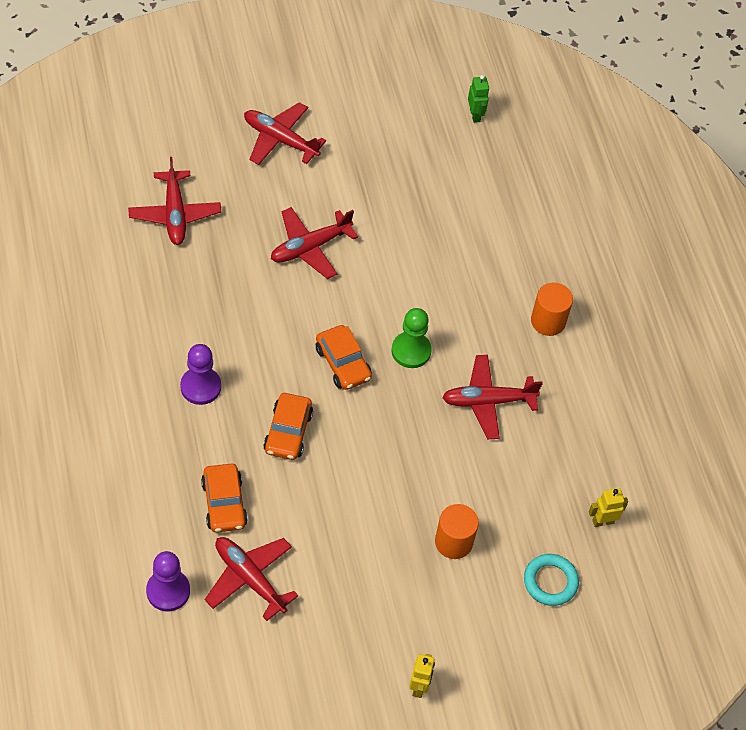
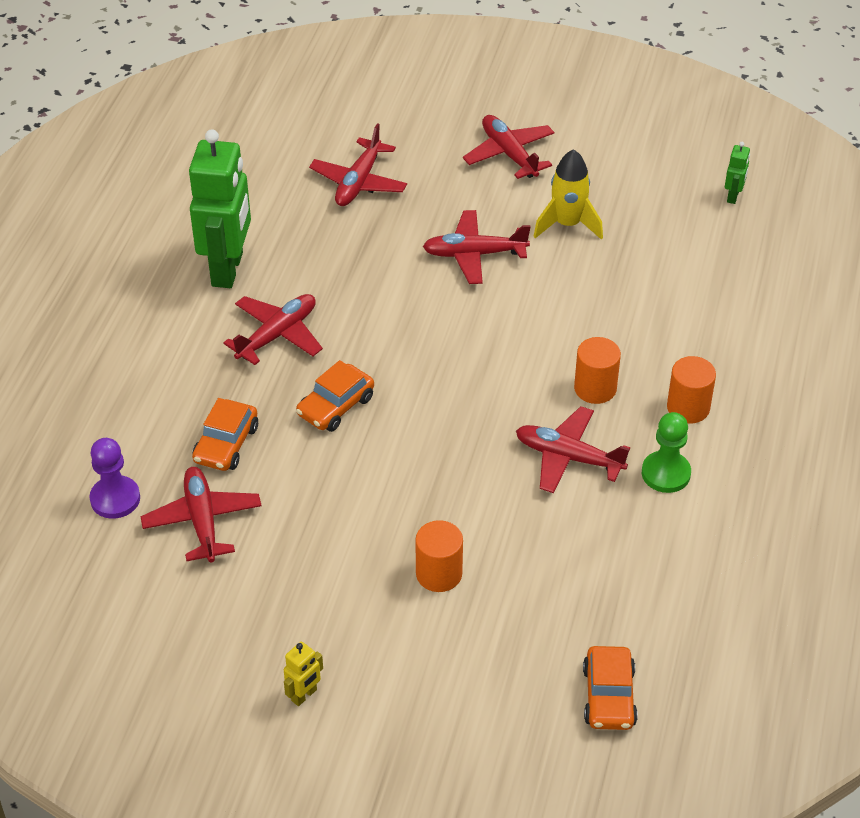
camera: 35 degrees right, 10 degrees down
purple pawn [180,344,221,405] -> red plane [223,294,323,365]
orange car [316,325,372,390] -> orange car moved to [583,646,638,730]
green pawn [391,308,432,368] -> green pawn moved to [642,412,691,493]
turquoise ring [524,554,579,606] -> none
yellow robot [589,488,628,527] -> none
none -> green robot [189,129,251,288]
none -> yellow rocket [533,149,603,240]
none -> orange cylinder [574,337,621,404]

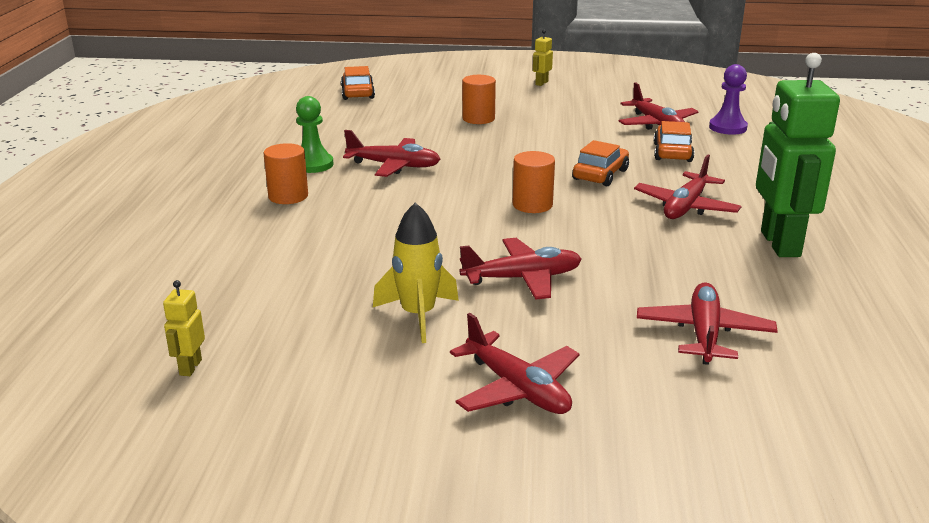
camera: 170 degrees right, 20 degrees down
orange cylinder [574,337,621,404] -> orange cylinder moved to [513,151,555,213]
green robot [725,142,750,204] -> yellow robot [163,280,205,376]

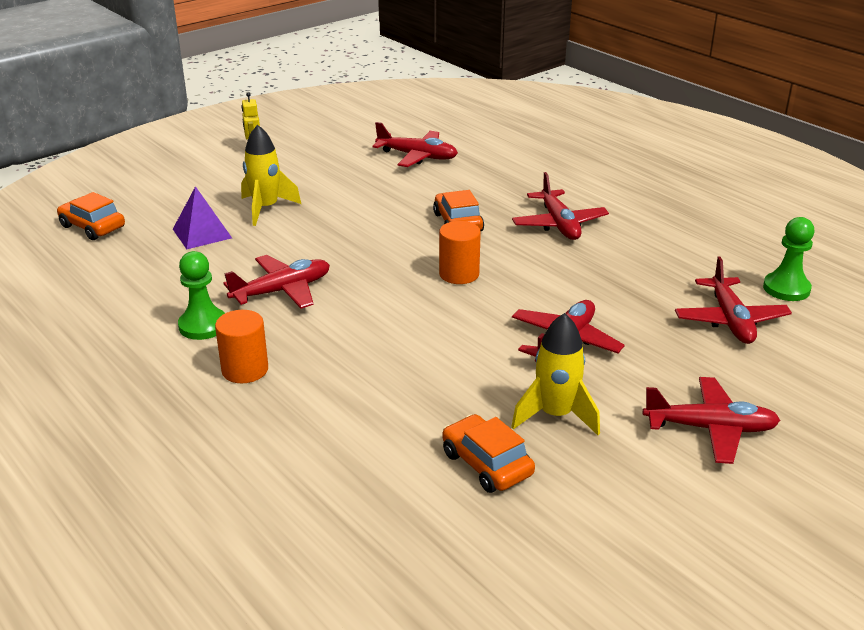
camera: 45 degrees left, 5 degrees up
yellow robot [163,280,205,376] -> none
orange cylinder [462,75,496,124] -> yellow rocket [241,125,301,226]
red plane [637,282,778,365] -> red plane turned 150 degrees counterclockwise [675,257,792,344]
orange car [654,121,694,162] -> orange car moved to [442,414,535,493]
purple pawn [709,64,748,135] -> none
green robot [756,53,840,257] -> none
none -> purple pyramid [173,186,232,249]
none -> green pawn [763,217,815,301]

